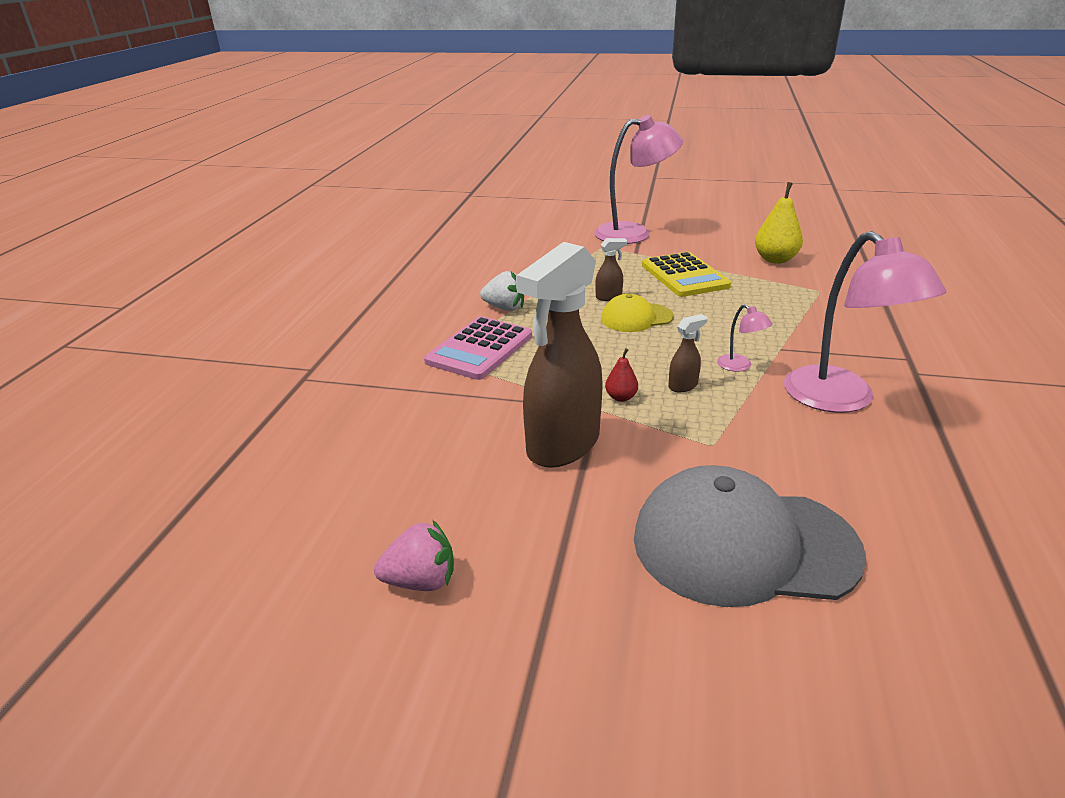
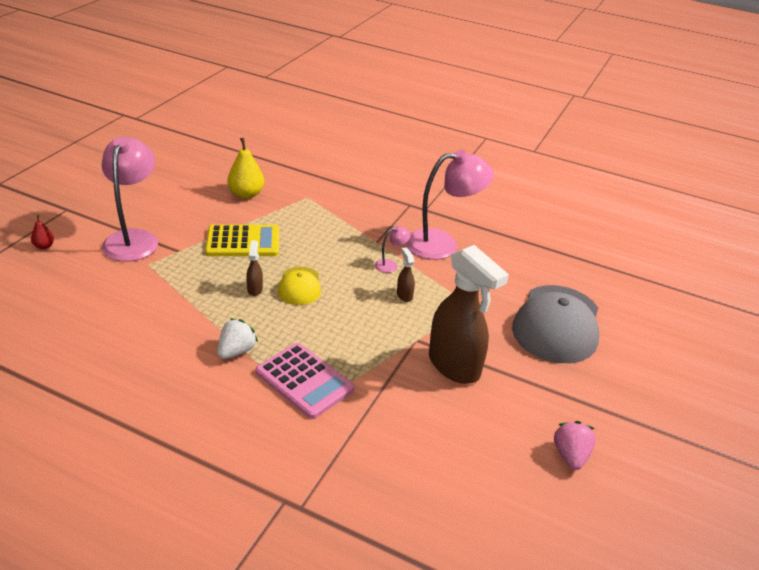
camera: 80 degrees left, 5 degrees up
red pear [605,348,638,402] -> red pear moved to [31,215,54,249]

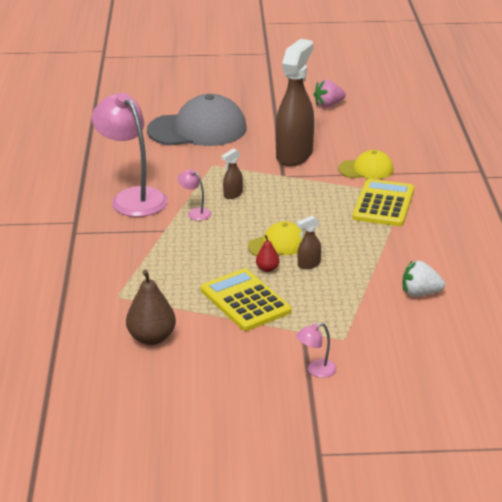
camera: 115 degrees left, 5 degrees down
red pear [31,215,54,249] -> red pear moved to [256,235,279,272]
pink lamp [101,137,158,262] -> pink lamp [296,323,337,378], size x0.42
white strawberry [217,318,258,359] -> white strawberry moved to [402,261,445,297]
yellow pear [227,138,264,199] -> brown pear [126,270,176,345]
pink calculator [255,343,354,419] -> yellow calculator [352,179,414,226]
none -> yellow cap [338,150,394,179]

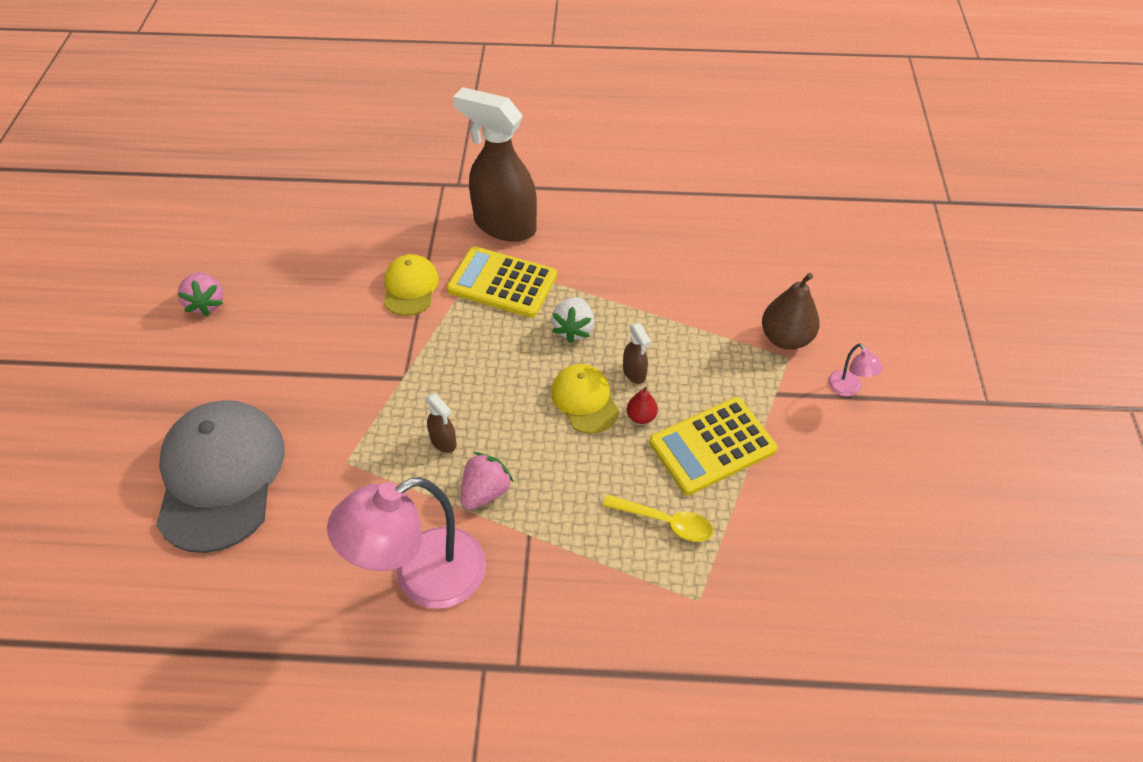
camera: 85 degrees left, 20 degrees up
brown pear [126,270,176,345] -> brown pear moved to [762,273,820,350]
pink lamp [178,169,212,221] -> pink strawberry [461,452,513,510]
brown spray bottle [275,39,314,166] -> brown spray bottle moved to [453,87,537,242]
white strawberry [402,261,445,297] -> white strawberry moved to [551,297,595,343]
none -> yellow spoon [603,494,713,542]

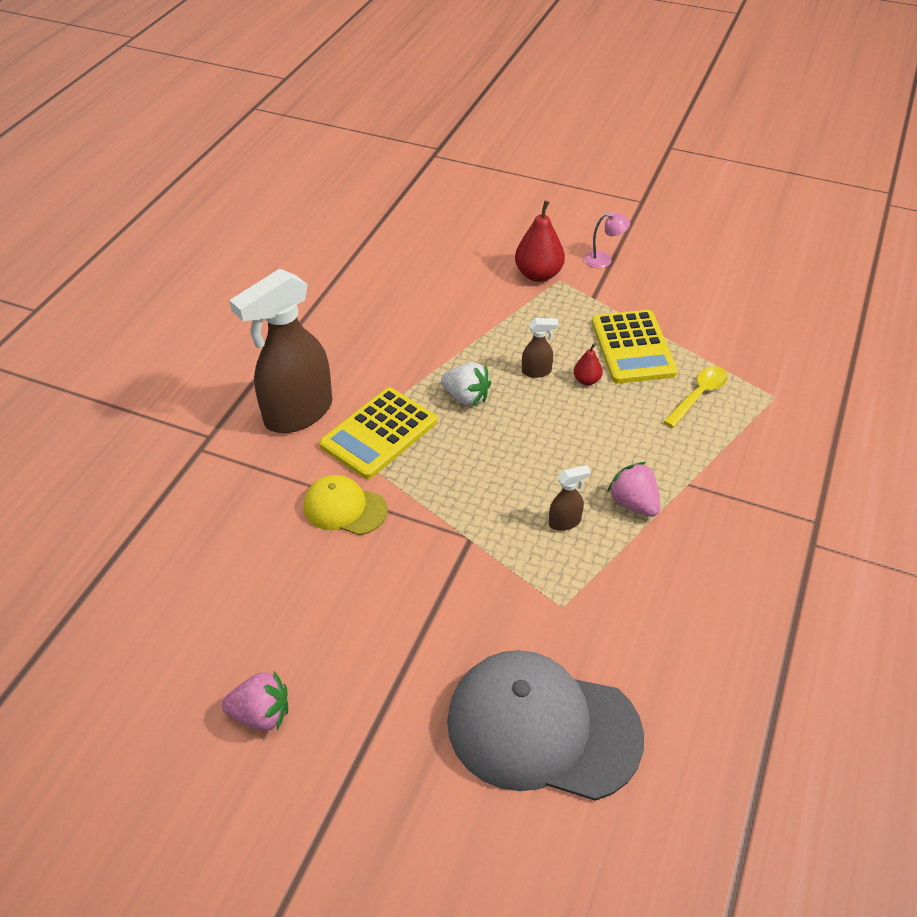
camera: 70 degrees left, 5 degrees down
pink lamp [327,477,486,609] -> none
yellow cap [551,364,619,434] -> none
brown pear [762,273,820,350] -> red pear [515,201,565,282]

